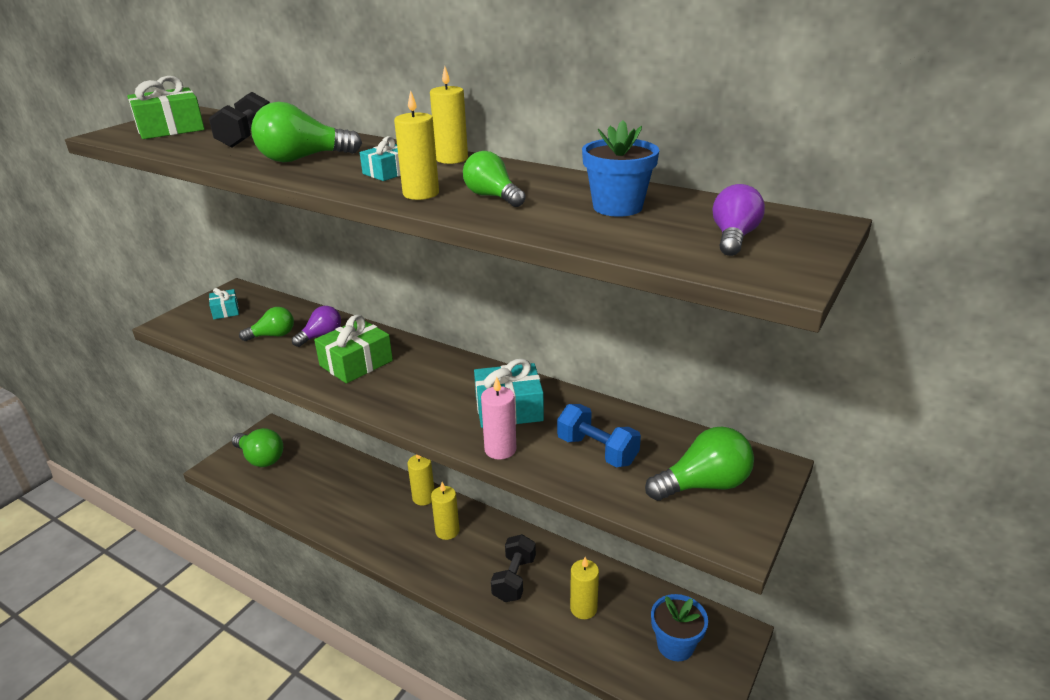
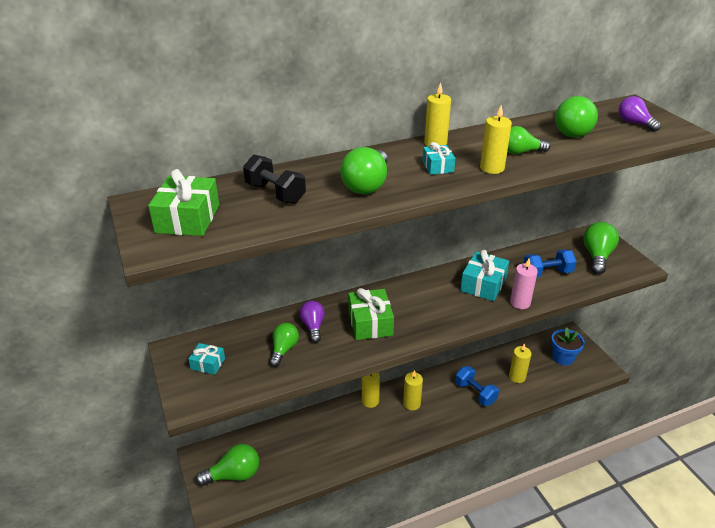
camera: 55 degrees left, 5 degrees up
black dumbbell [491,534,536,602] -> blue dumbbell [455,366,499,406]
blue flower pot [582,120,659,217] -> green light bulb [555,96,598,138]

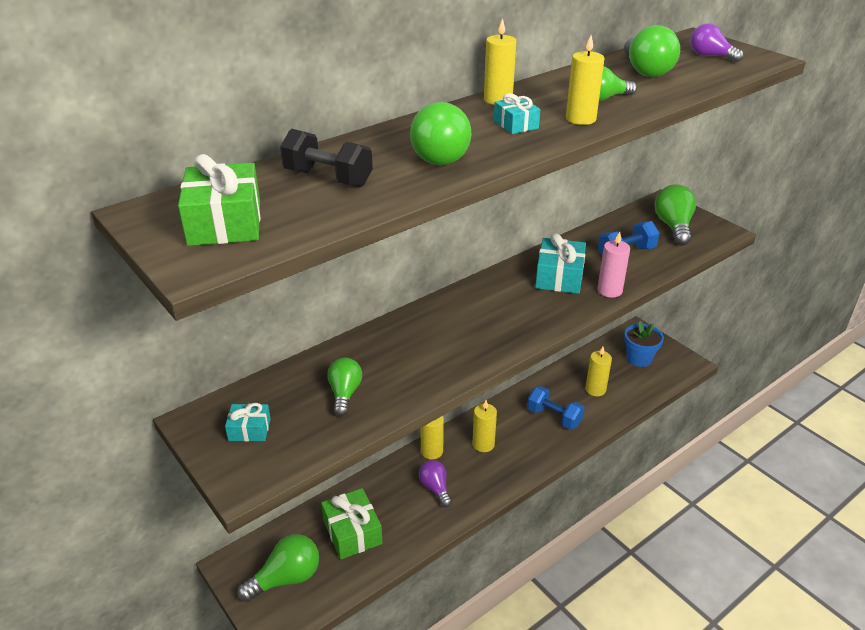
camera: 15 degrees left, 0 degrees up
purple light bulb [299,301,325,343] -> purple light bulb moved to [419,460,452,507]
green gift [348,288,394,340] -> green gift moved to [321,488,383,559]

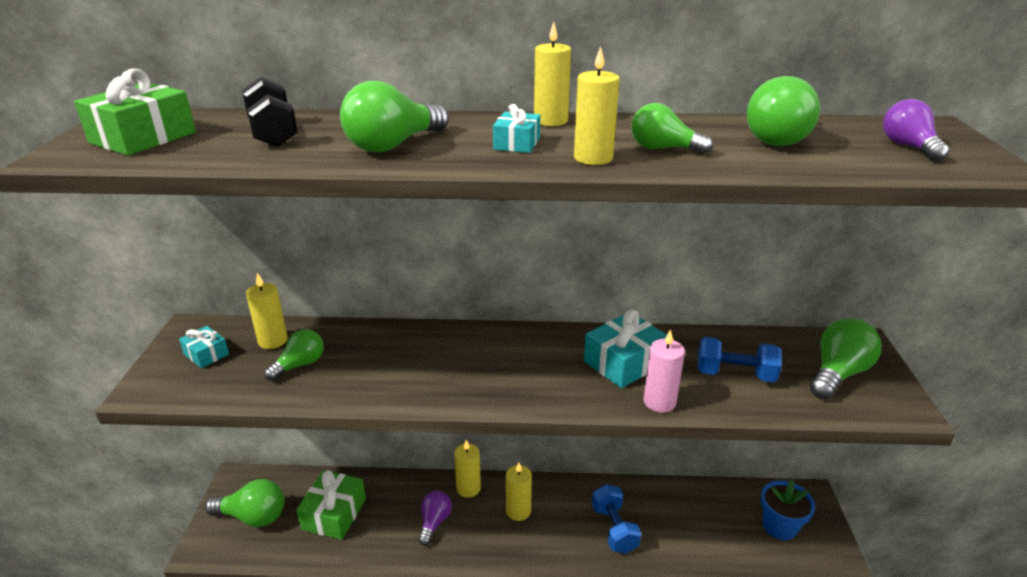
camera: 40 degrees right, 5 degrees down
yellow candle [585,347,612,396] -> yellow candle moved to [246,273,288,349]

